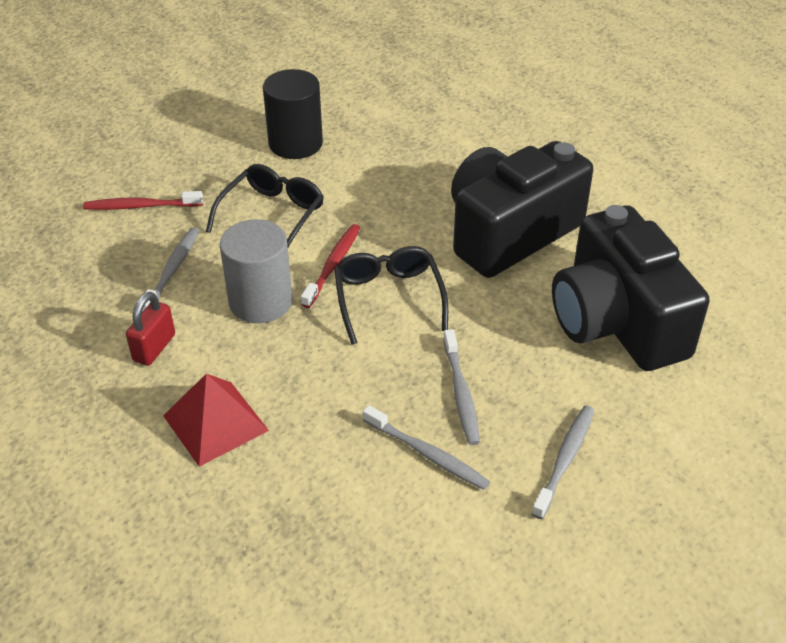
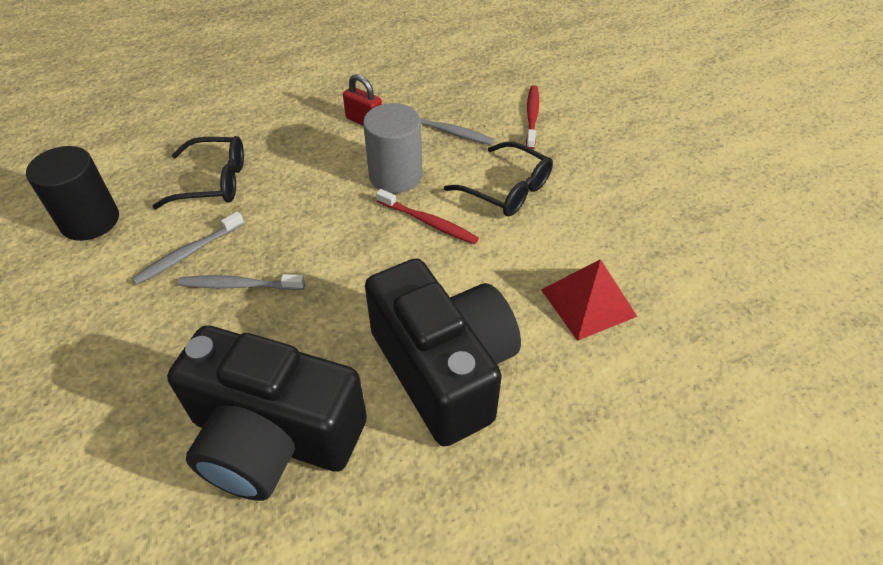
camera: 100 degrees right, 5 degrees up
red pyramid [163,374,269,467] -> red pyramid moved to [541,259,637,341]
black cylinder [263,69,323,159] -> black cylinder moved to [26,146,119,241]
black glasses [334,246,448,344] -> black glasses moved to [152,136,244,209]
grey toothbrush [532,406,594,519] -> none
black camera [552,205,710,371] -> black camera turned 150 degrees counterclockwise [167,325,367,501]

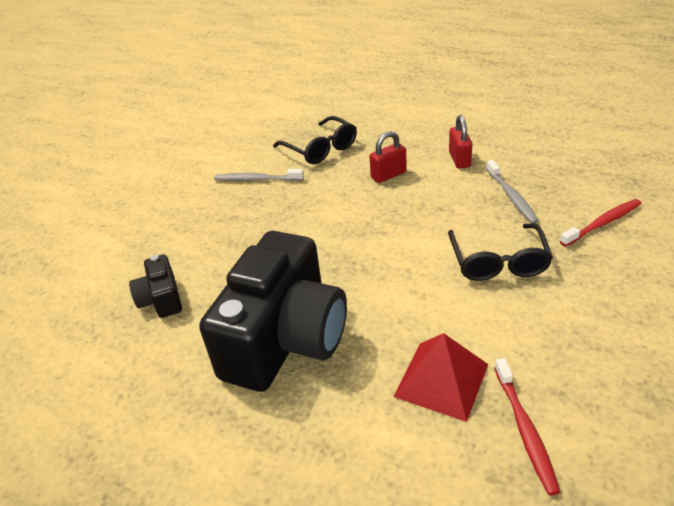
camera: 55 degrees right, 10 degrees down
black cylinder [26,146,119,241] -> none
black camera [167,325,367,501] -> black camera [129,255,182,318], size x0.45
grey toothbrush [178,274,305,290] -> none
grey cylinder [363,103,422,193] -> none
red toothbrush [376,189,479,244] -> red toothbrush moved to [494,358,560,495]
none -> red padlock [369,131,407,183]

